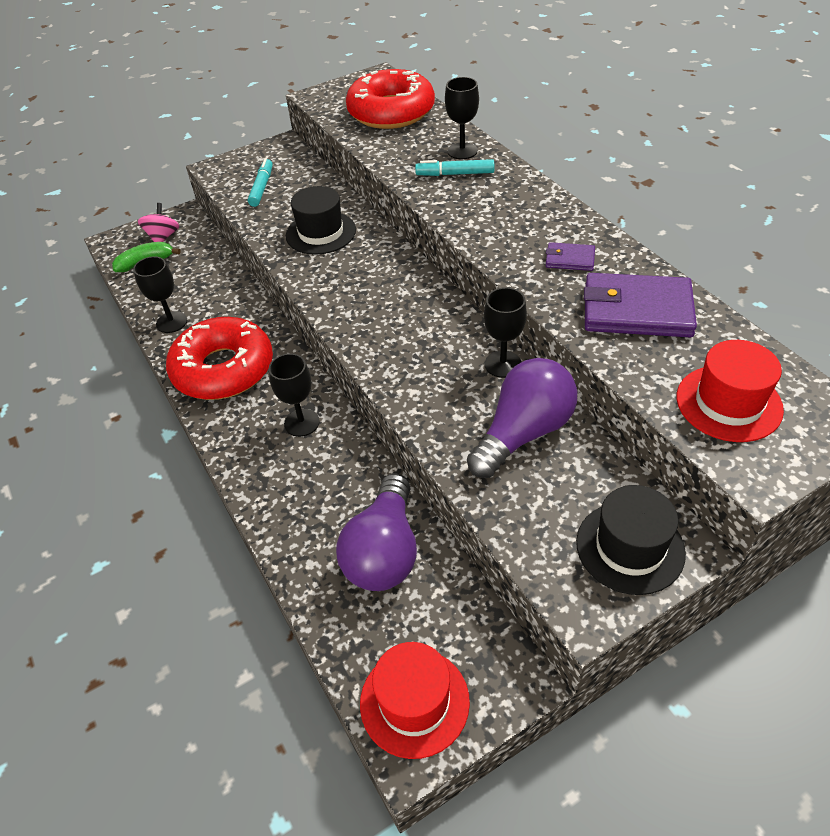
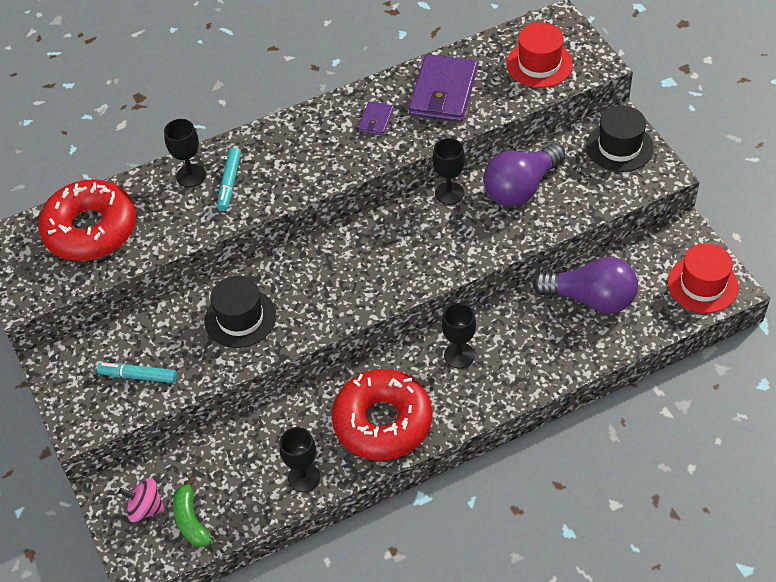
camera: 85 degrees left, 5 degrees up
purple light bulb [467,358,577,478] -> purple light bulb turned 90 degrees counterclockwise [483,144,565,206]

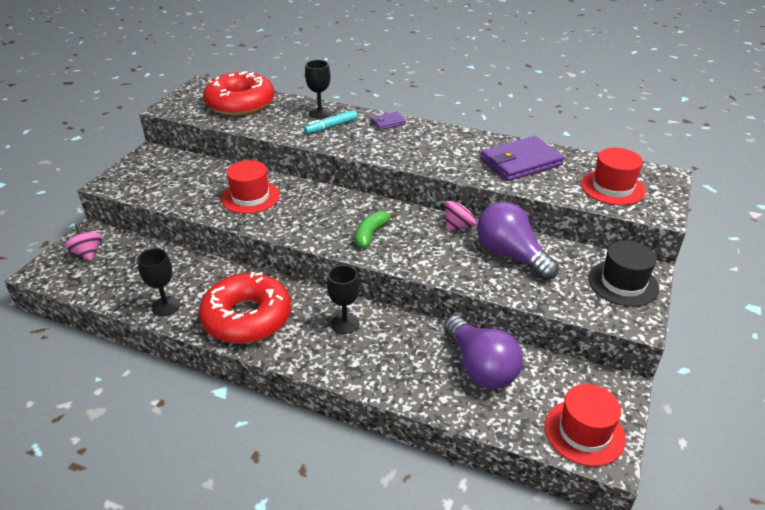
camera: 45 degrees right, 15 degrees down
turquoise marker [97,363,177,383] -> none
green banana [173,477,212,547] -> green banana moved to [355,211,397,248]
black hat [204,276,277,348] -> red hat [221,160,280,214]
purple wallet [358,101,394,135] -> purple wallet moved to [371,111,406,130]
black goblet [432,138,465,205] -> pink spinning top [445,197,476,231]
purple light bulb [483,144,565,206] -> purple light bulb turned 45 degrees clockwise [477,202,559,280]

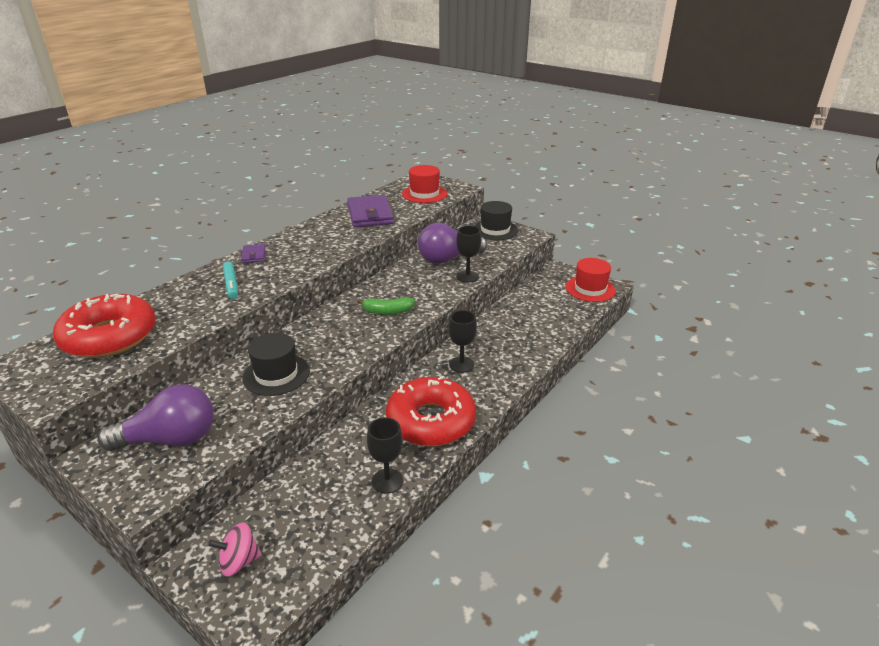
camera: 75 degrees left, 5 degrees down
red hat [221,160,280,214] -> black hat [242,333,310,396]
black goblet [305,60,331,119] -> black goblet moved to [456,226,481,283]
green banana [355,211,397,248] -> green banana turned 45 degrees counterclockwise [357,297,415,315]
purple light bulb [444,315,523,389] -> purple light bulb moved to [97,385,214,451]
pink spinning top [445,197,476,231] -> none

